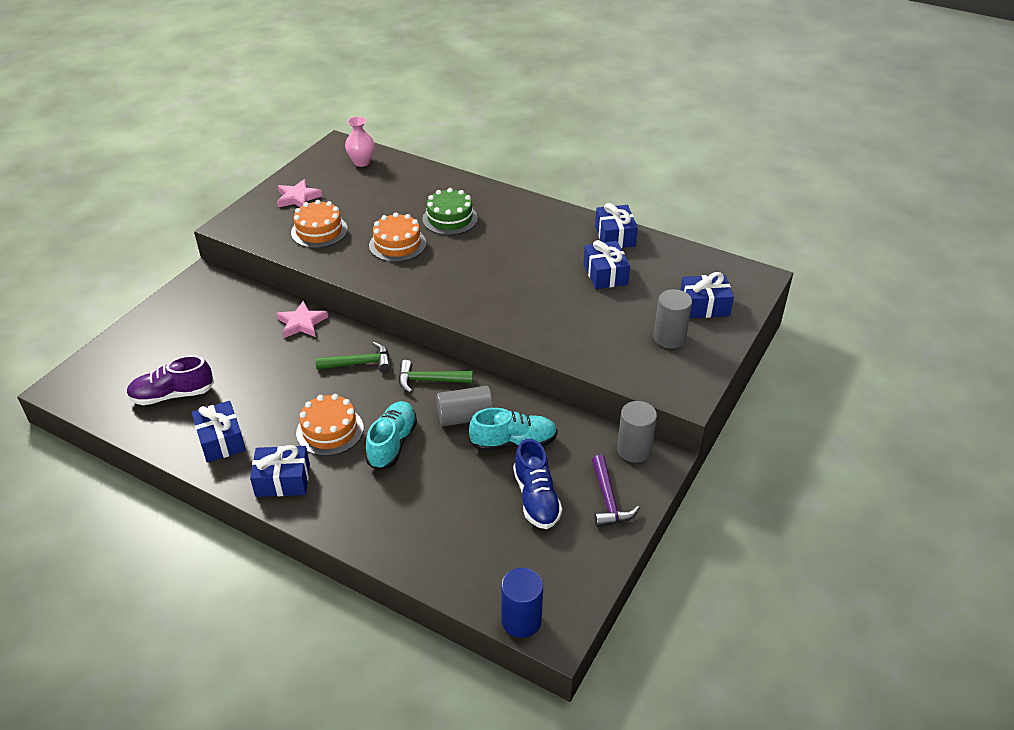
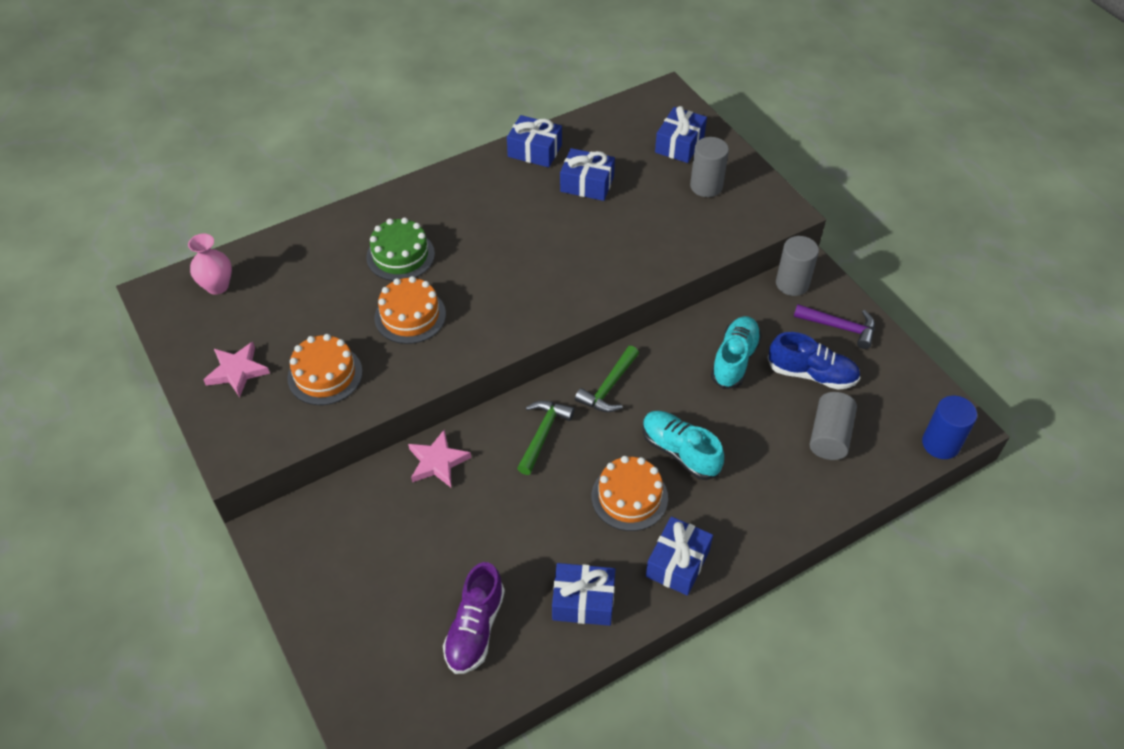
camera: 60 degrees left, 10 degrees up
grey cylinder [436,386,493,426] -> grey cylinder moved to [810,392,857,460]

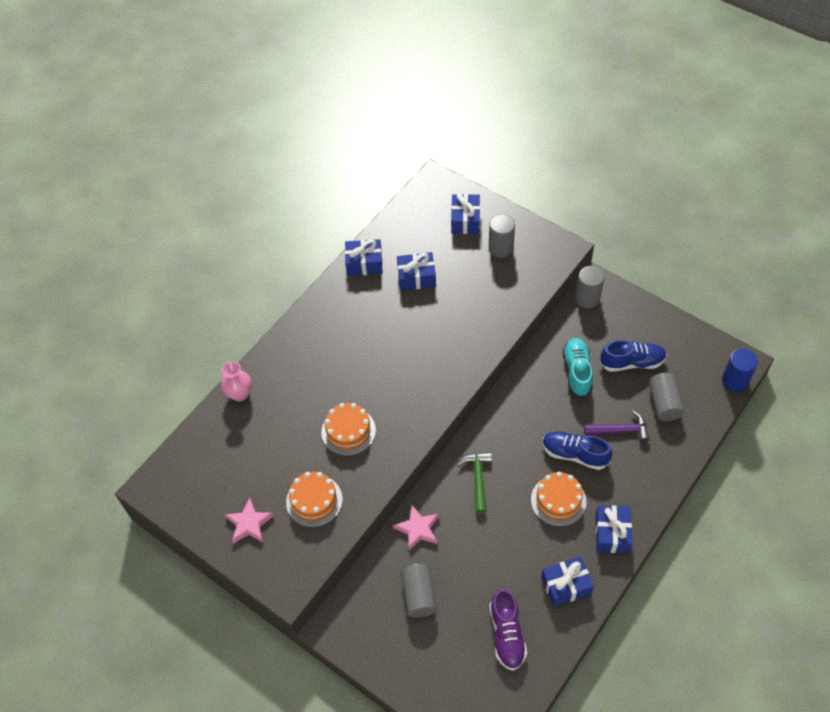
camera: 20 degrees left, 5 degrees up
pink vase [188,234,232,295] -> pink vase moved to [221,361,252,402]
green cake [366,218,435,281] -> none
green hammer [575,346,639,412] -> none
turquoise shoe [643,411,724,480] -> blue shoe [542,431,612,470]
purple hammer [794,304,875,349] -> purple hammer moved to [584,411,650,443]
none -> grey cylinder [401,564,437,618]

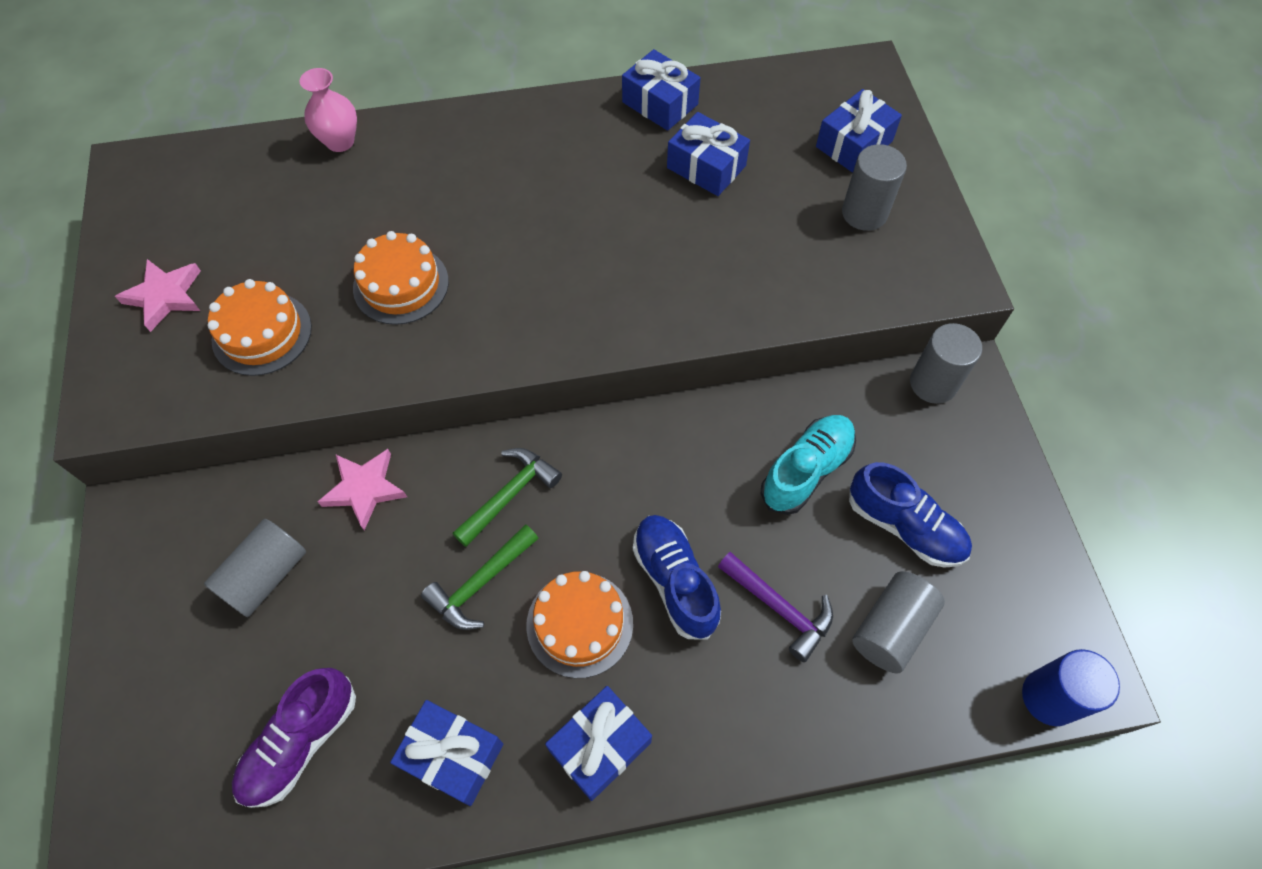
camera: 40 degrees right, 5 degrees up
none -> green hammer [421,524,539,630]

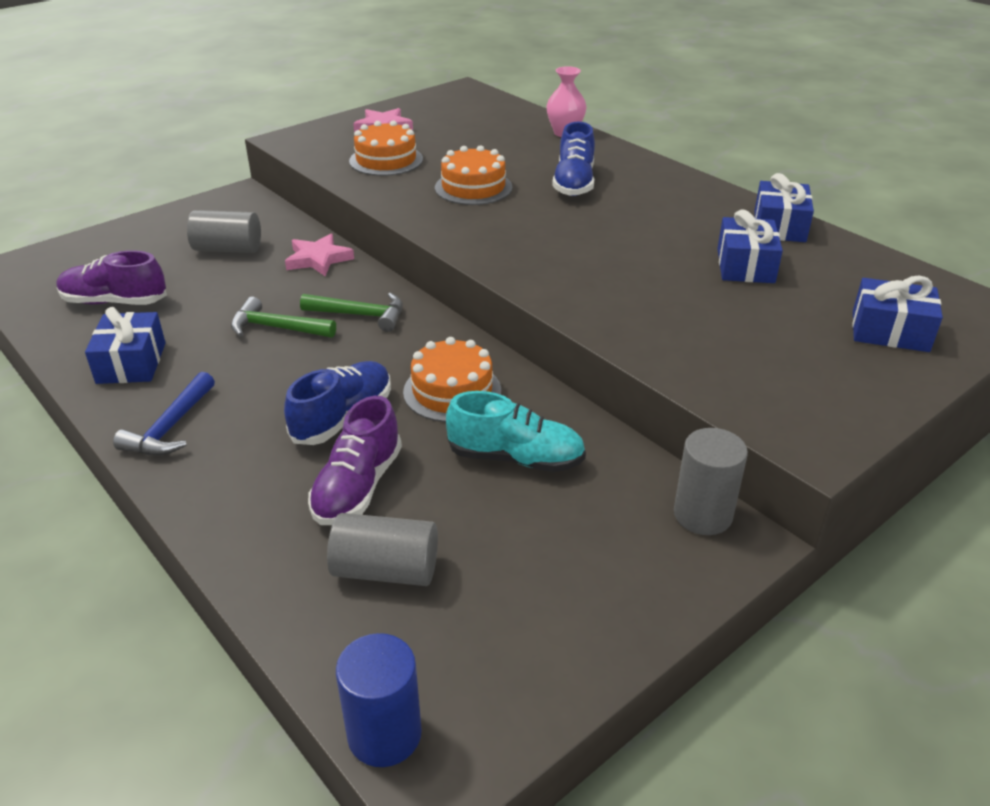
camera: 60 degrees right, 25 degrees down
orange cake [526,571,633,678] -> orange cake moved to [403,337,501,422]
blue gift [545,686,652,801] -> blue hammer [113,372,215,455]
purple hammer [718,552,833,662] -> purple shoe [308,396,402,525]
grey cylinder [842,144,907,231] -> none
blue shoe [849,462,972,568] -> blue shoe moved to [552,122,595,196]

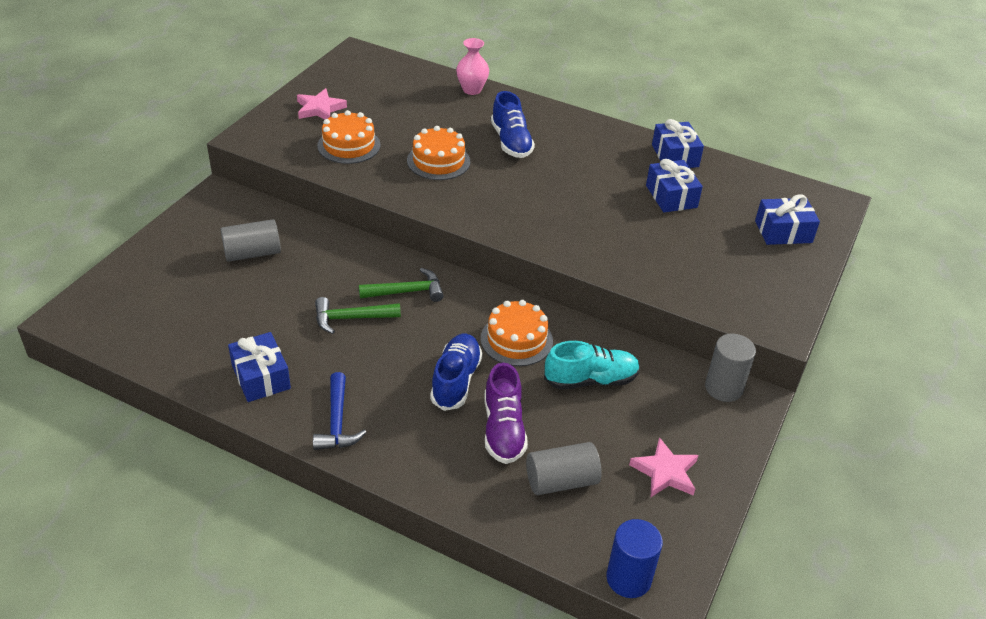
camera: 25 degrees left, 5 degrees up
purple shoe [56,251,167,305] -> none
pink star [285,234,354,276] -> pink star moved to [629,437,698,497]

